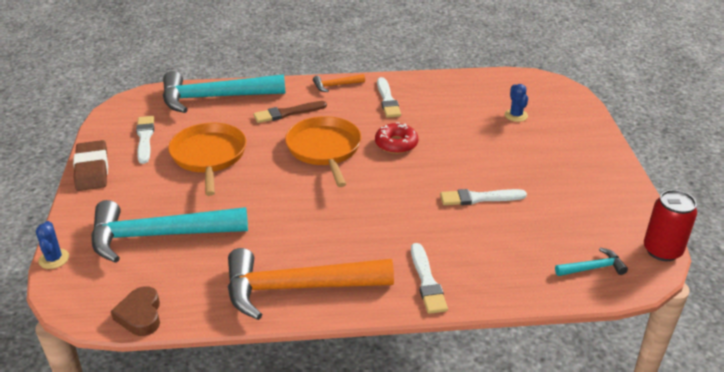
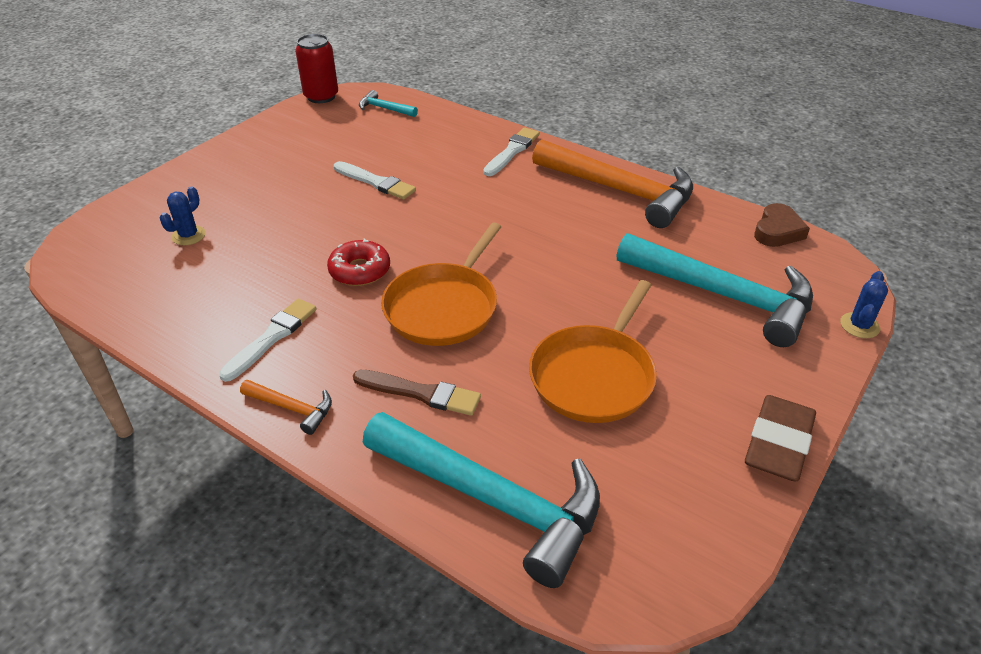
camera: 140 degrees left, 5 degrees up
white brush [136,116,154,164] -> none

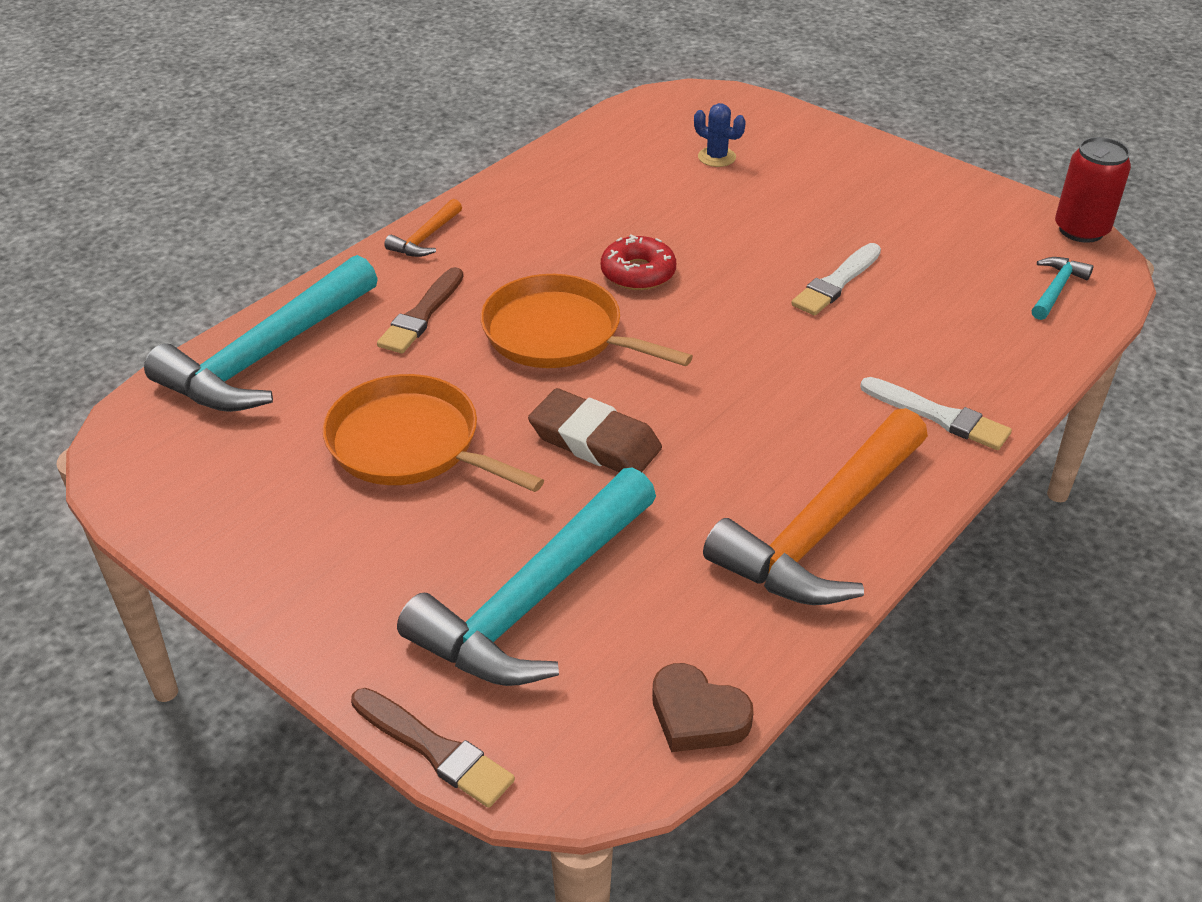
camera: 95 degrees right, 0 degrees up
white brush [219,299,317,382] -> none
brown eraser [745,395,816,481] -> brown eraser moved to [528,388,662,472]
blue cactus [840,271,888,338] -> brown brush [351,688,515,808]

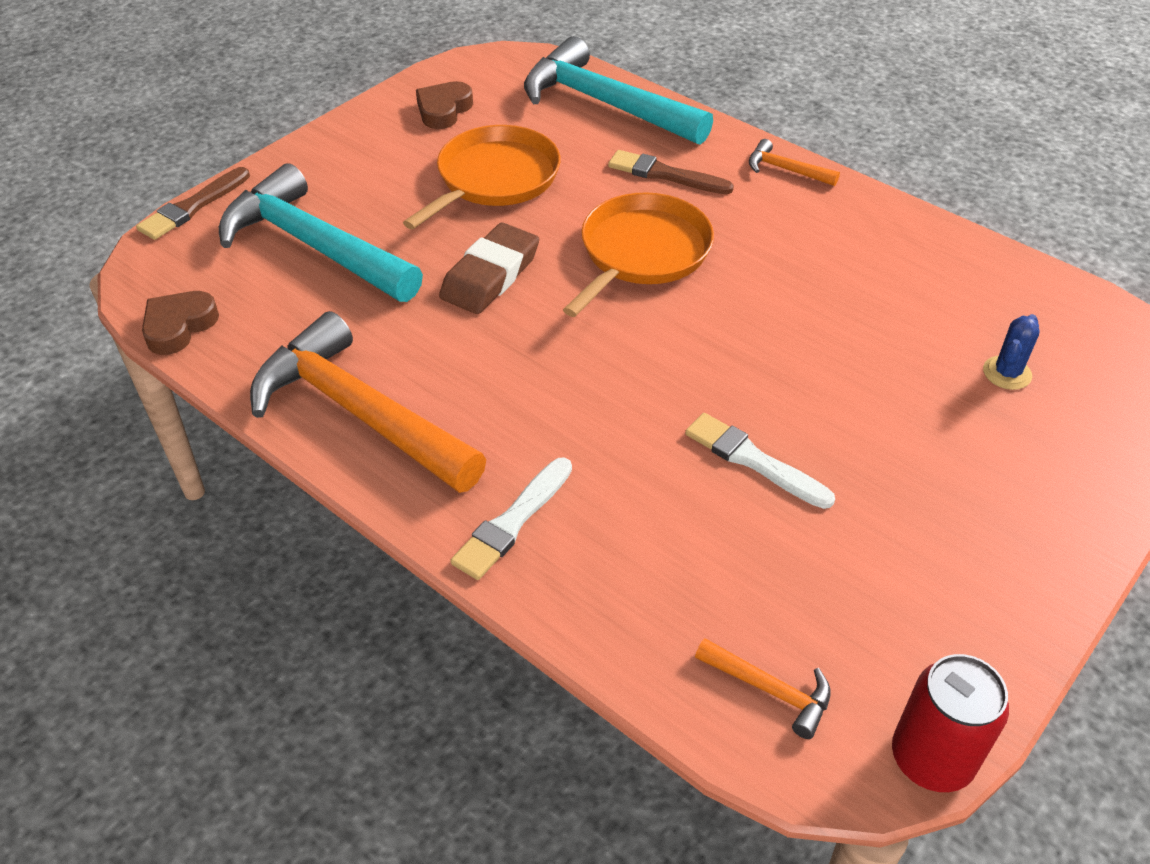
camera: 90 degrees right, 5 degrees up
red donut [601,234,676,290] -> none
turquoise hammer [1032,257,1093,320] -> orange hammer [695,638,831,739]
none -> brown heart [416,81,473,129]

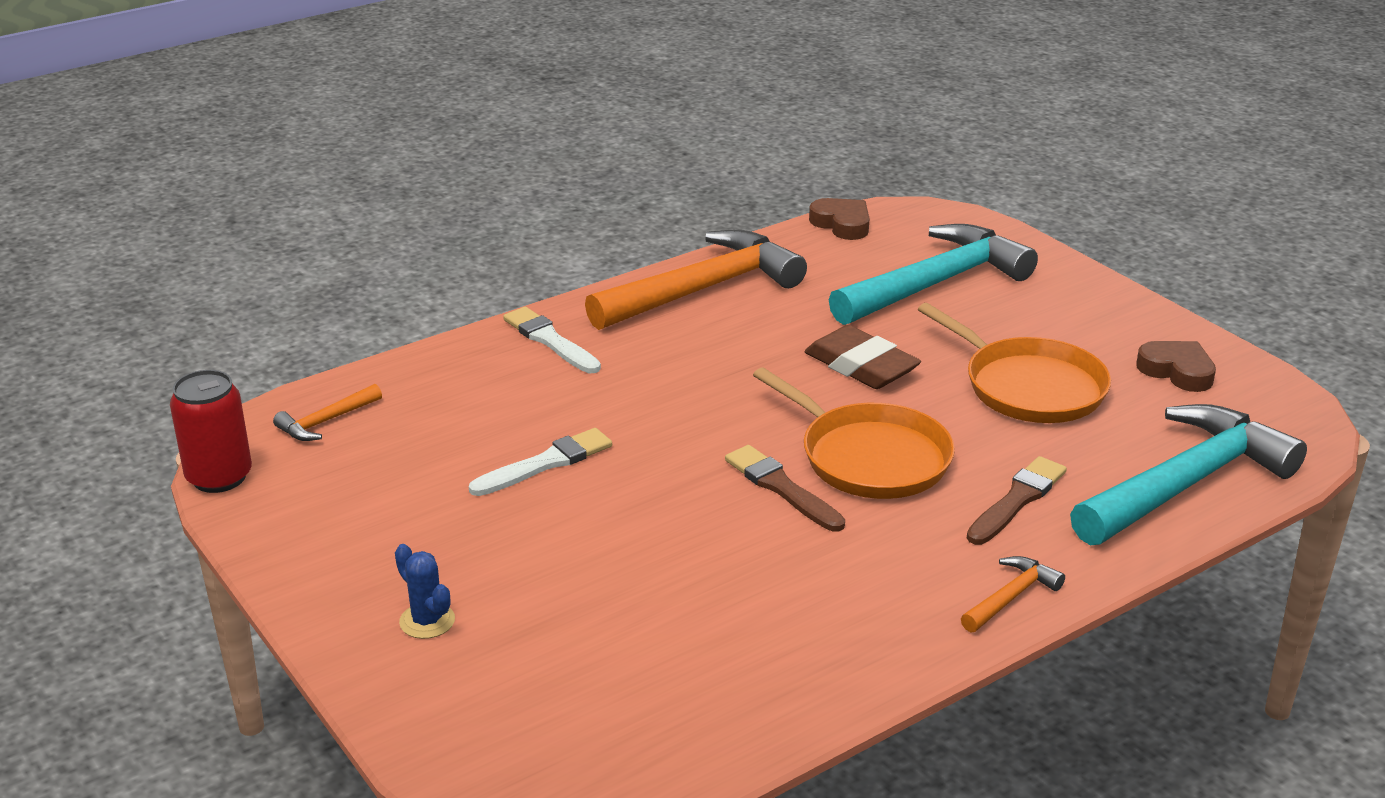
camera: 105 degrees right, 15 degrees down
brown brush [136,167,250,240] -> brown brush moved to [725,445,845,532]
blue cactus [983,314,1040,390] -> blue cactus moved to [395,544,455,639]

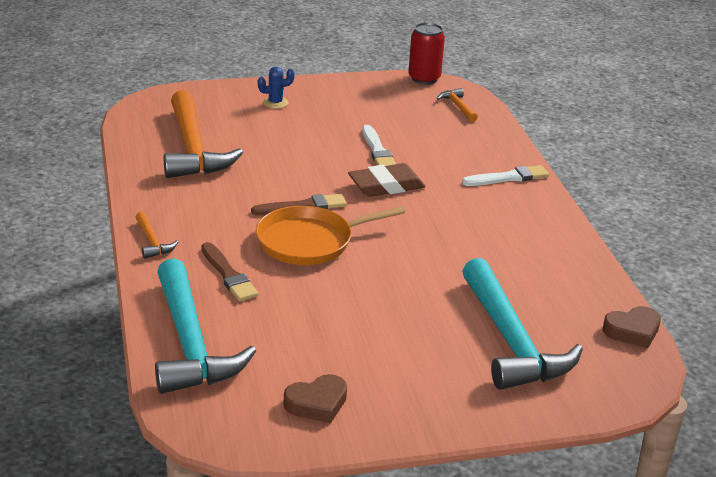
camera: 110 degrees right, 0 degrees up
orange hammer [585,230,807,330] -> orange hammer moved to [164,90,243,178]
brown eraser [805,325,921,389] -> brown eraser moved to [348,163,426,197]
orange pan [918,303,1111,423] -> none

